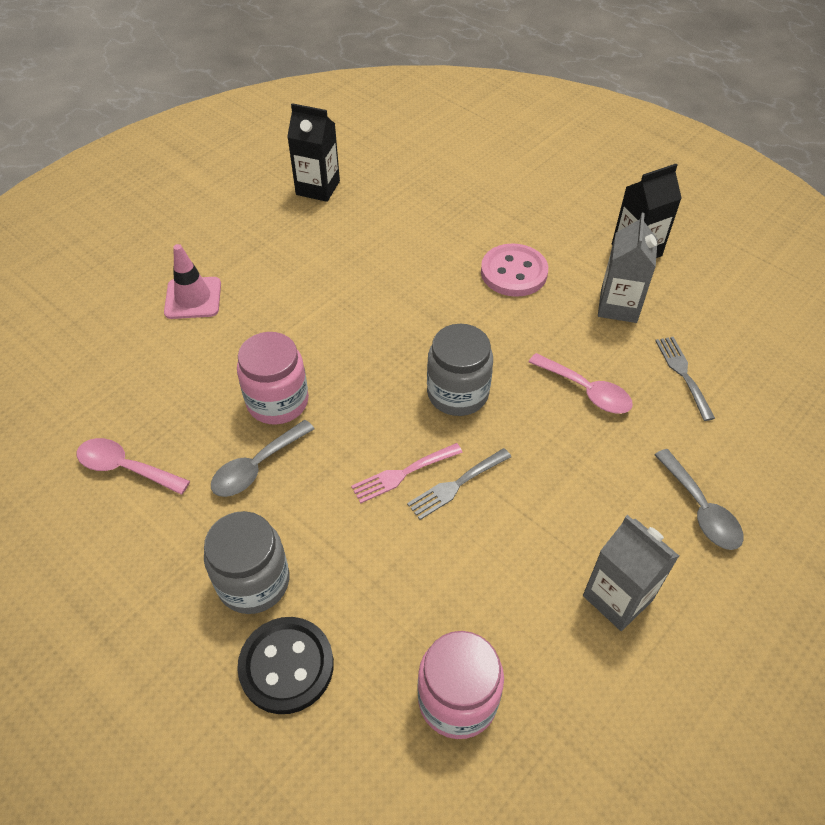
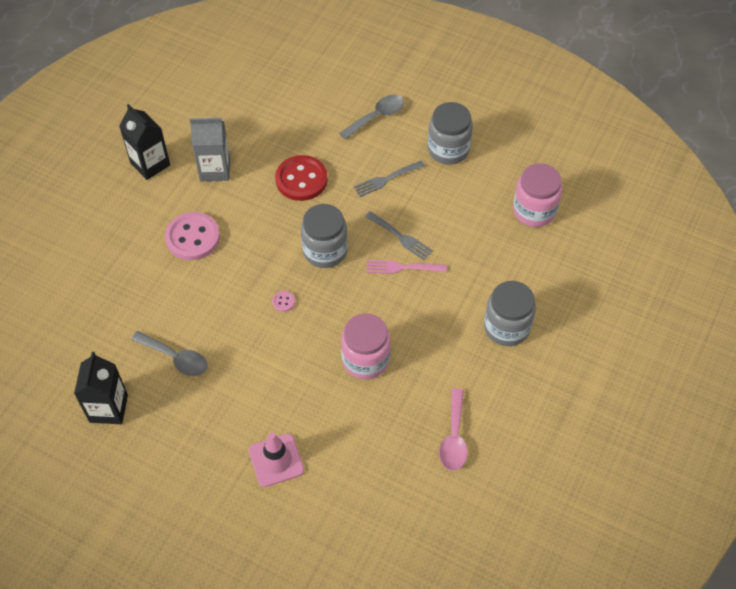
camera: 105 degrees left, 5 degrees up
grey spoon [211,420,314,497] -> grey spoon moved to [131,331,207,376]
black button [237,617,334,714] -> none
pink fork [351,443,463,503] -> pink fork turned 135 degrees clockwise [366,260,447,274]
pink spoon [529,353,633,414] -> red button [275,155,328,201]
grey carton [583,515,679,631] -> grey jar [428,102,473,165]
grey fork [655,337,715,421] -> grey fork moved to [353,160,425,197]
none -> pink button [272,291,295,312]

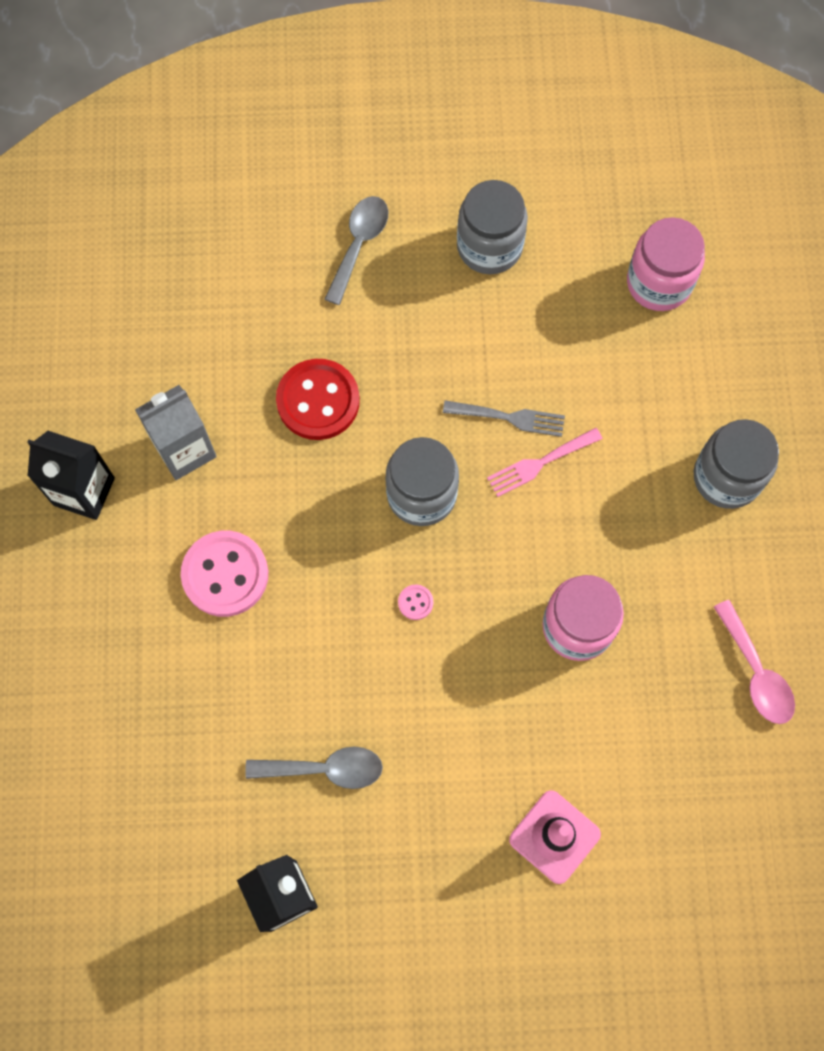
camera: 30 degrees left, 15 degrees up
grey fork [353,160,425,197] -> none

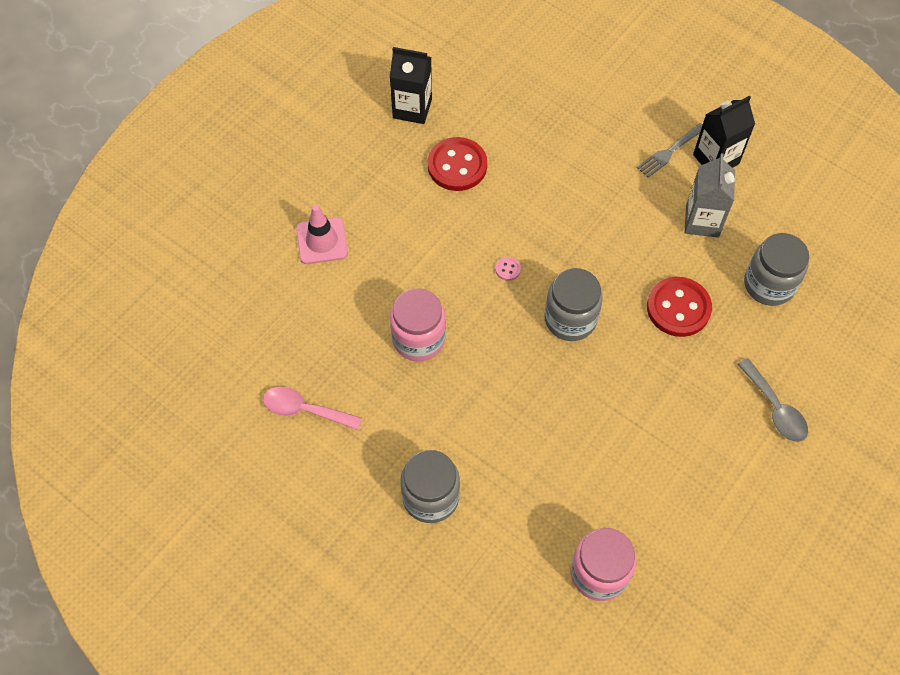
camera: 130 degrees right, 10 degrees down
pink button [181,531,268,617] -> none
grey spoon [245,747,383,789] -> red button [428,137,487,191]
grey fork [443,400,565,437] -> grey fork moved to [637,123,703,177]
grey jar [457,180,528,274] -> grey jar moved to [744,233,809,306]
pink fork [487,428,603,497] -> none

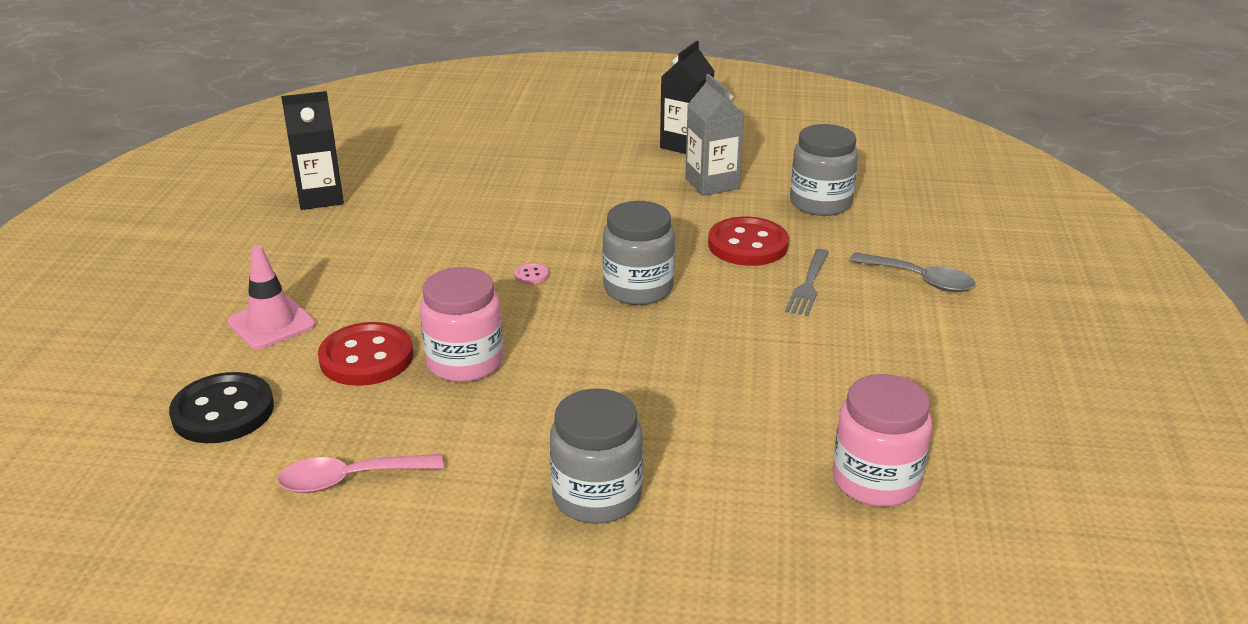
camera: 30 degrees left, 30 degrees down
red button [428,137,487,191] -> red button moved to [318,322,413,386]
grey fork [637,123,703,177] -> grey fork moved to [785,249,829,316]
none -> black button [169,372,274,443]

